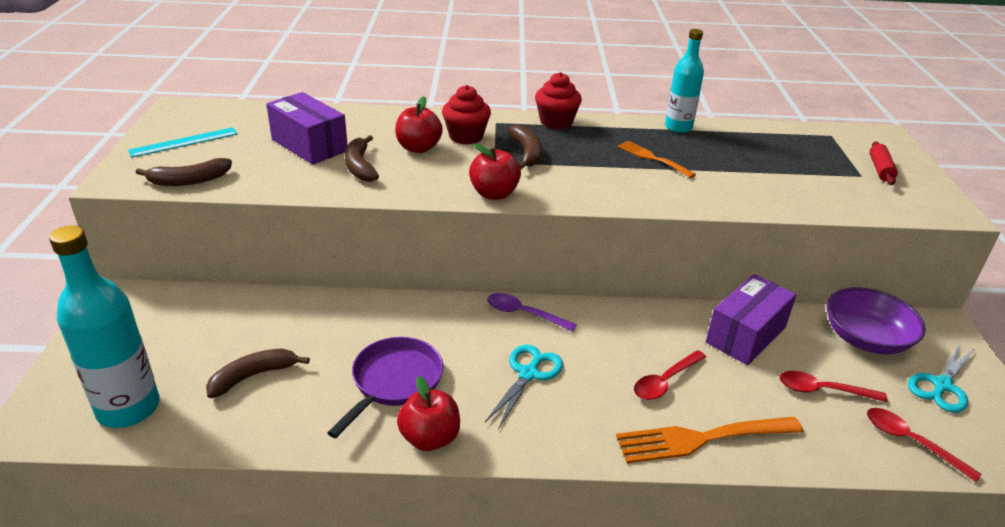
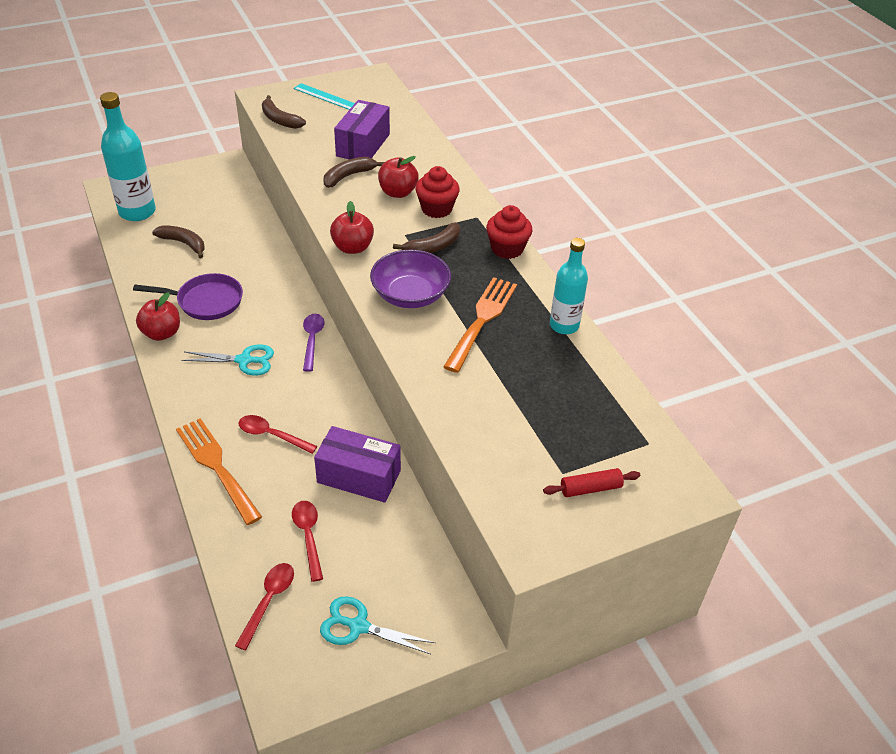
camera: 65 degrees right, 10 degrees up
orange fork [618,141,696,178] -> orange fork [443,277,517,373], size x1.64
purple bowl [826,287,926,354] -> purple bowl moved to [370,250,451,308]

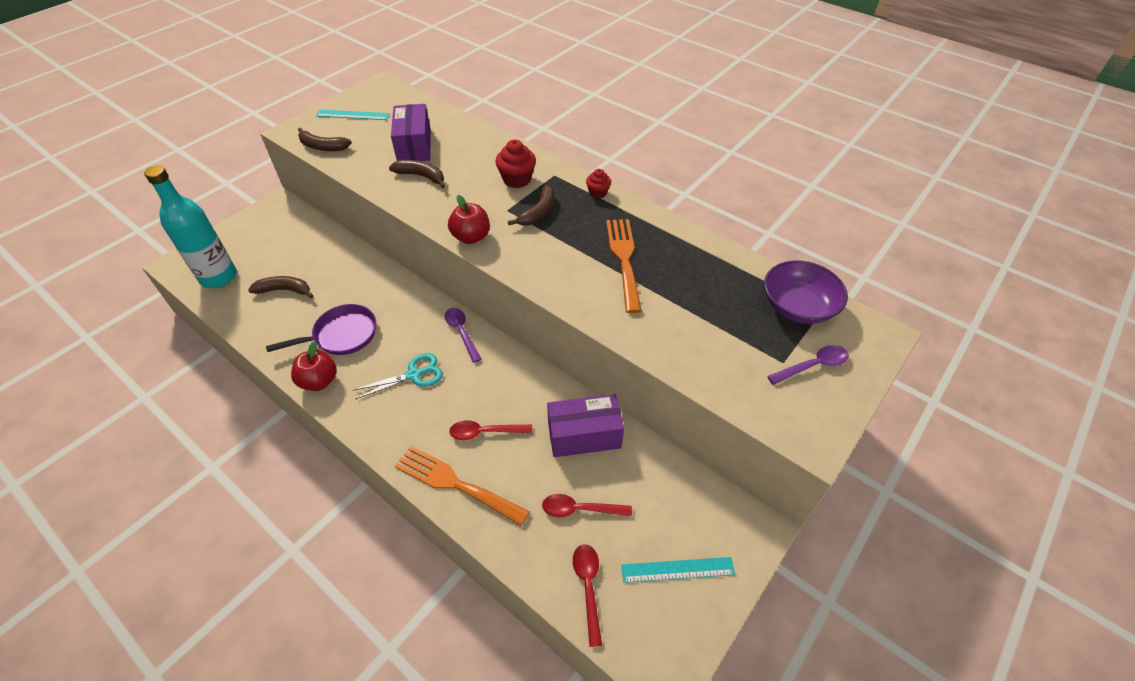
camera: 25 degrees left, 5 degrees up
red spoon [292,501,323,582] -> red spoon turned 45 degrees counterclockwise [542,494,632,517]
turquoise scissors [320,596,436,654] -> turquoise ruler [621,557,735,583]
brown banana [323,157,385,188] -> brown banana turned 90 degrees clockwise [389,160,445,188]
purple bowl [370,250,451,308] -> purple bowl moved to [764,261,848,324]
red apple [378,156,419,198] -> none
red cupcake [486,205,533,259] -> red cupcake [586,169,611,199], size x0.62
red rolling pin [543,468,640,497] -> purple spoon [767,345,849,385]
turquoise bottle [550,238,588,334] -> none

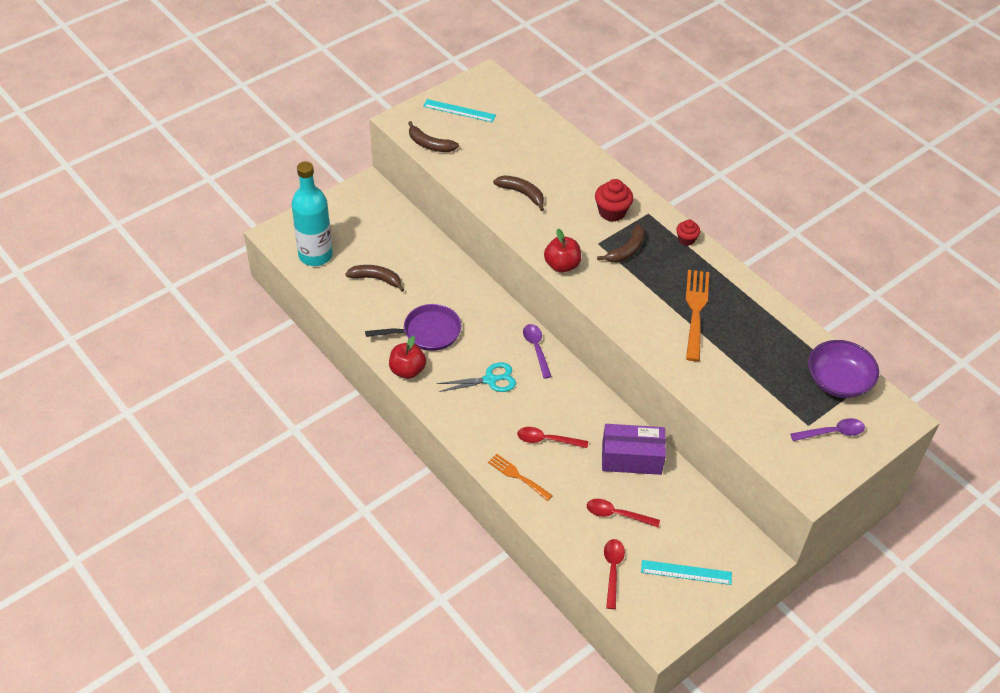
camera: 10 degrees right, 0 degrees up
purple box [391,104,431,161] -> none
orange fork [395,446,530,526] -> orange fork [488,453,553,501], size x0.61

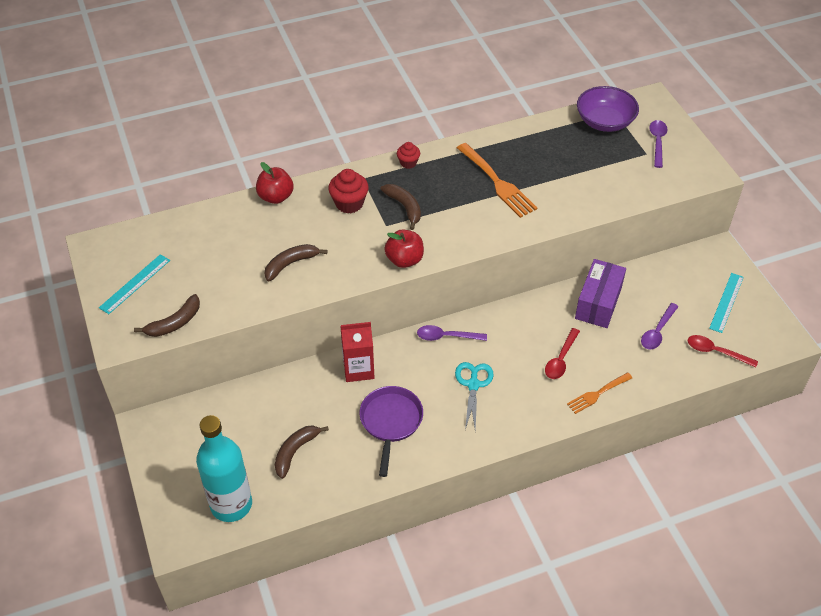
camera: 70 degrees left, 0 degrees up
red apple [389,336,426,379] -> red apple moved to [256,162,293,204]
red spoon [587,499,660,527] -> purple spoon [641,303,678,349]
orange fork [686,270,709,361] -> orange fork turned 150 degrees counterclockwise [457,143,537,218]
none -> red carton [340,322,374,382]

